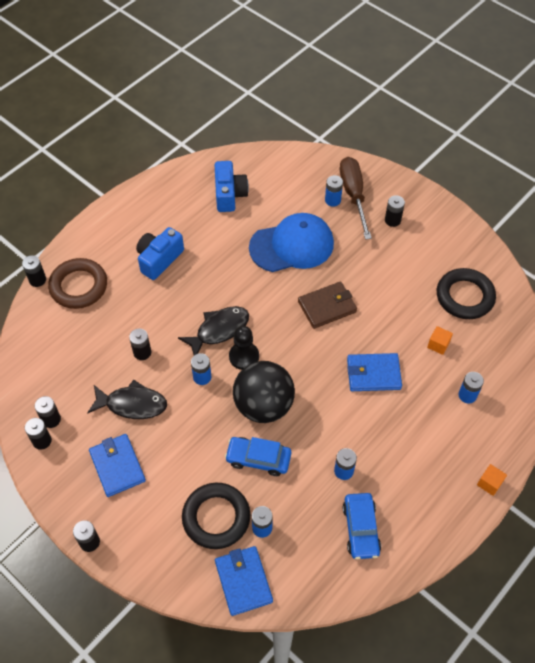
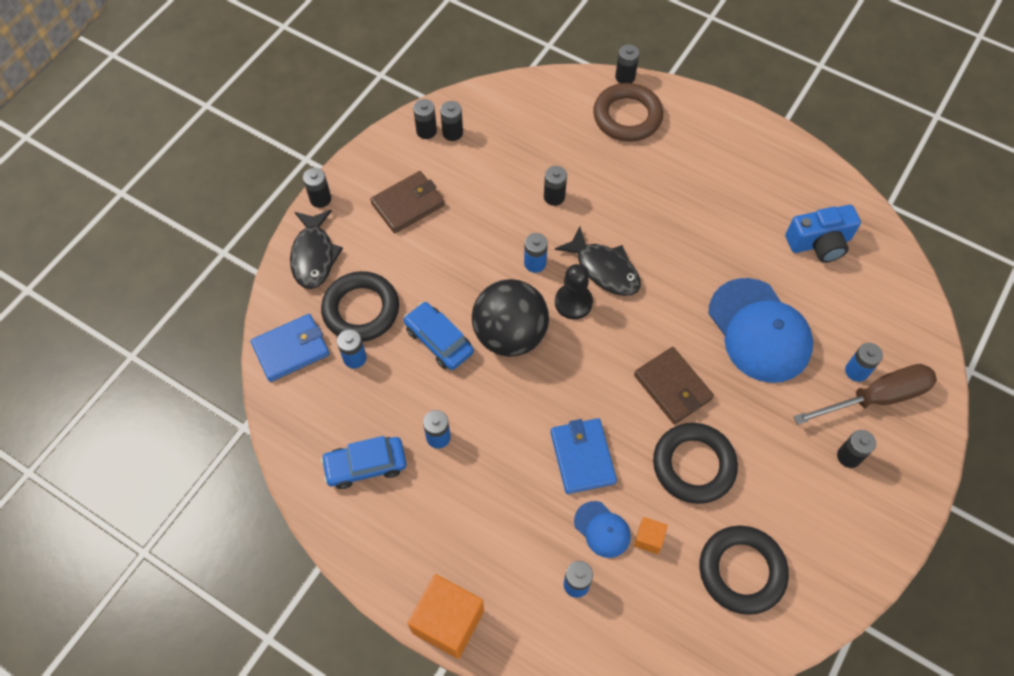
camera: 80 degrees right, 5 degrees up
black fish [87,380,167,419] -> black fish moved to [290,210,343,289]
blue wallet [89,434,146,497] -> brown wallet [370,171,444,233]
blue camera [136,227,184,280] -> none
blue car [225,437,292,476] -> blue car turned 45 degrees counterclockwise [404,302,474,370]
orange cube [477,464,507,496] -> orange cube [408,574,484,659], size x2.08
none -> blue cap [574,501,631,558]
none -> black ring [653,423,738,504]

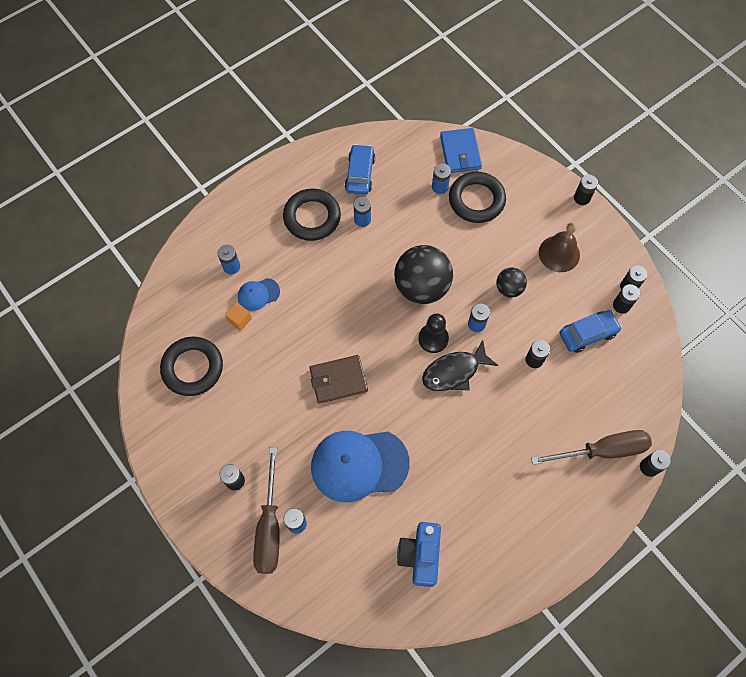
camera: 110 degrees right, 5 degrees up
black fish [290,210,343,289] -> none
brown wallet [370,171,444,233] -> brown bell [539,222,580,272]
blue car [404,302,474,370] -> blue car moved to [559,310,622,353]
orange cube [408,574,484,659] -> none
blue wallet [550,418,617,494] -> none
brown ring [593,83,663,142] -> brown screwdriver [531,430,652,465]
black ring [653,423,738,504] -> black ring moved to [283,189,341,241]
none -> black ball [496,267,527,298]

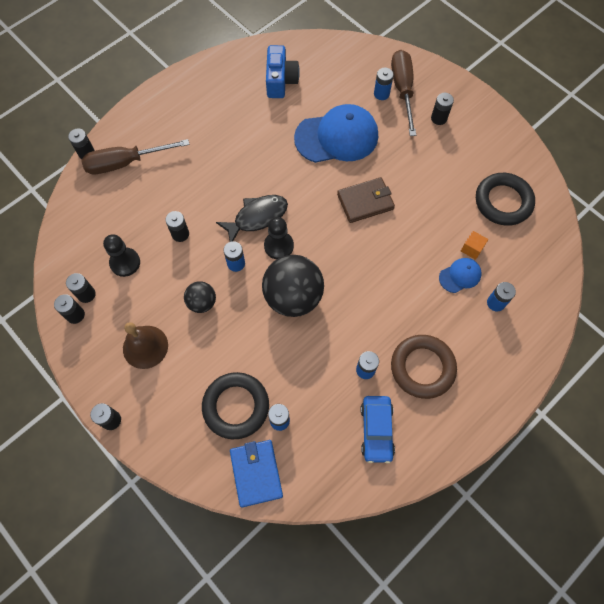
camera: 175 degrees right, 0 degrees up
black ring [283,189,341,241] -> brown ring [391,335,457,399]
blue car [559,310,622,353] -> black pawn [103,234,140,277]

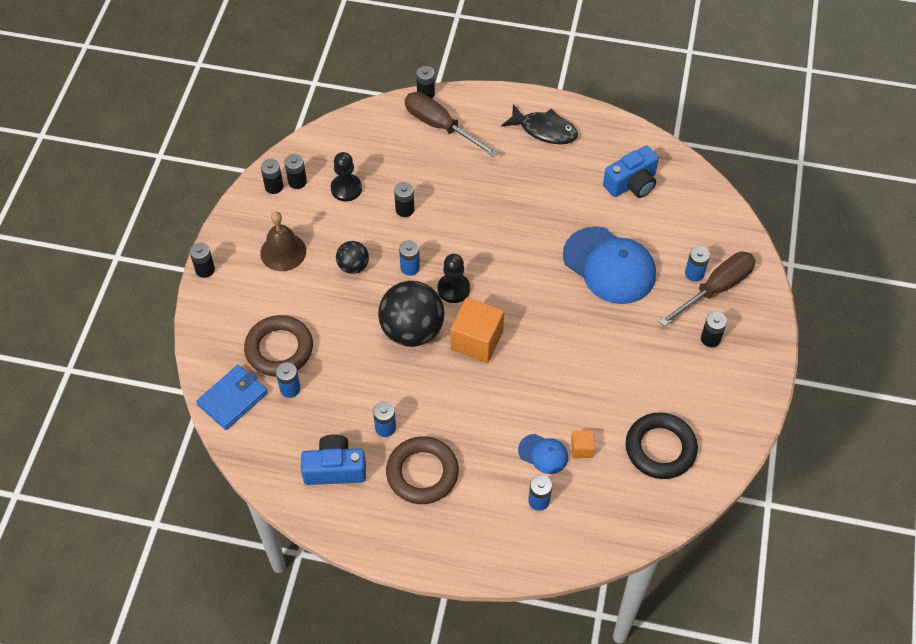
camera: 55 degrees right, 10 degrees down
black ring [202,372,269,439] -> brown ring [244,315,313,377]
black fish [216,195,288,242] -> black fish moved to [501,104,578,144]
brown wallet [337,177,395,223] -> none
blue car [360,396,395,464] -> blue camera [301,434,366,485]
none -> orange cube [451,297,504,363]

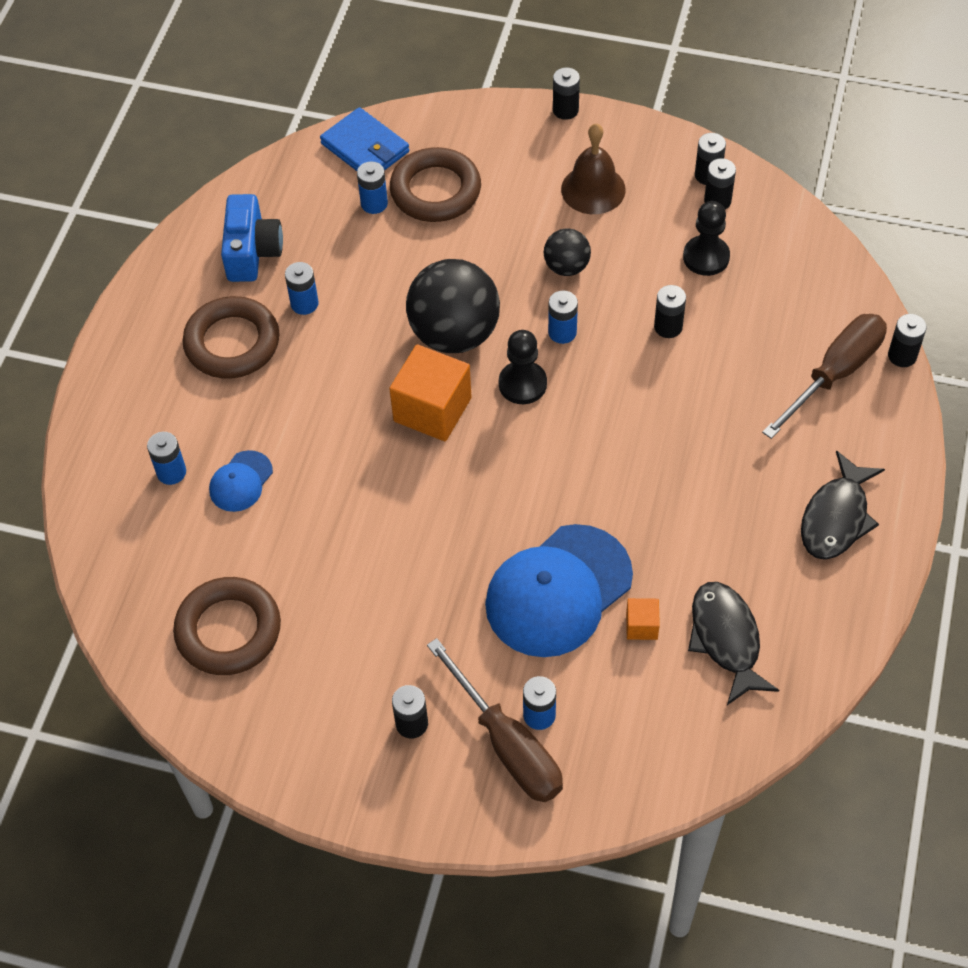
camera: 95 degrees right, 0 degrees up
orange cube [571,430,595,458] -> orange cube moved to [626,598,660,640]
blue camera [603,146,659,198] -> black fish [688,582,779,705]
black ring [626,413,698,479] -> brown ring [173,577,281,675]

